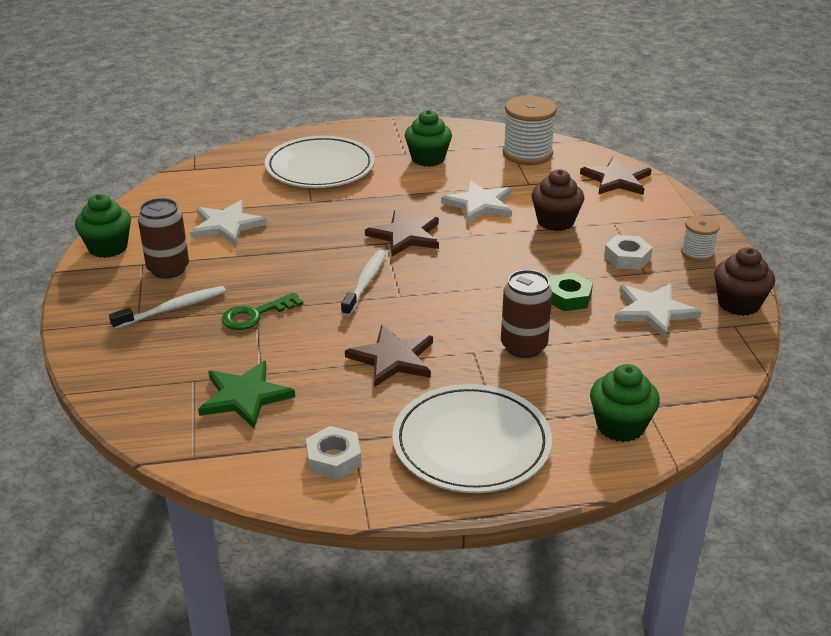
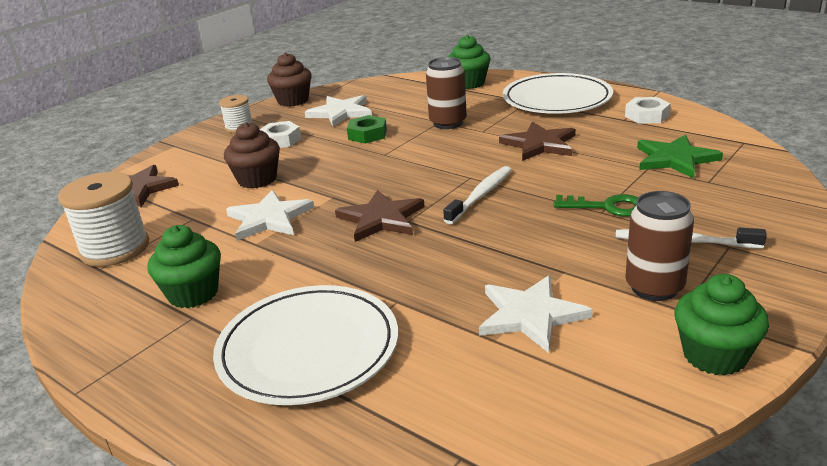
camera: 130 degrees left, 5 degrees down
white toothbrush [341,250,386,316] -> white toothbrush turned 150 degrees clockwise [443,166,512,224]

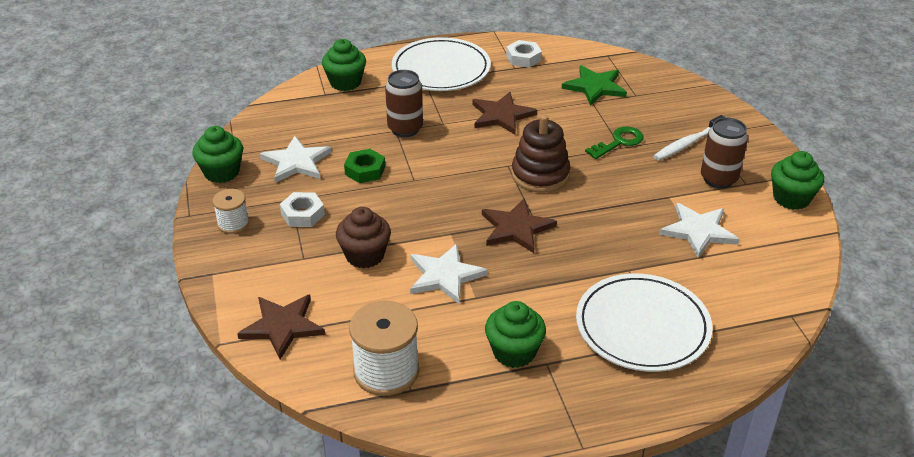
camera: 55 degrees left, 10 degrees up
brown cupcake [267,53,312,107] -> green cupcake [192,126,243,183]
white toothbrush [443,166,512,224] -> brown stacking toy [512,115,570,193]

